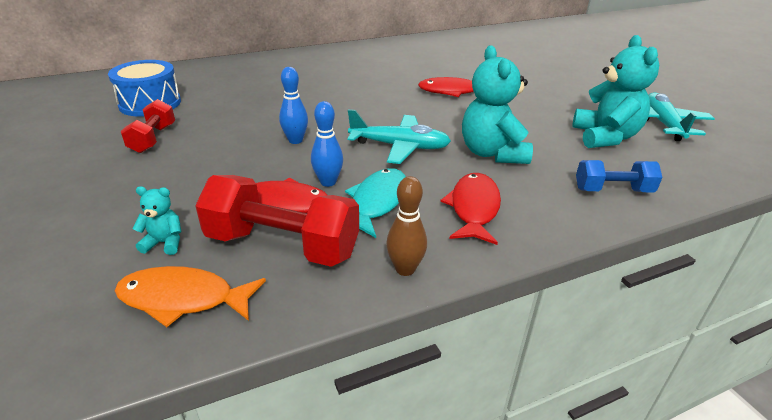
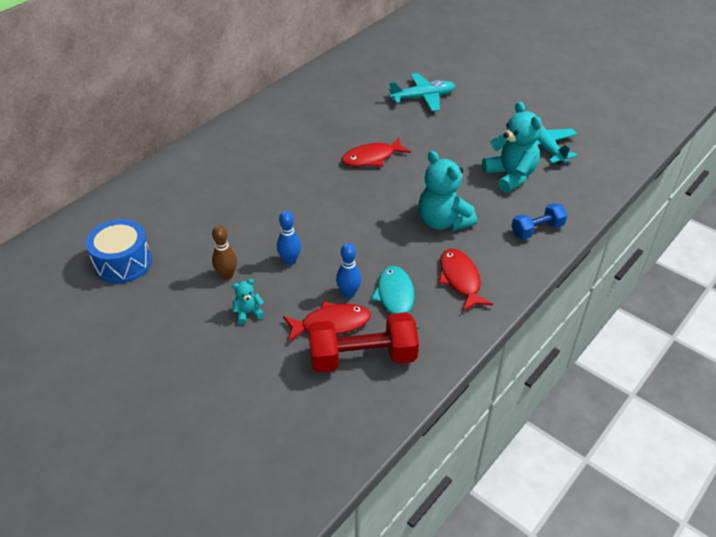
camera: 25 degrees left, 10 degrees up
orange fish [115,266,266,327] -> none
red dumbbell [121,99,175,153] -> none
turquoise teddy bear [132,186,181,255] -> turquoise teddy bear moved to [232,279,265,325]
turquoise plane [348,109,451,164] -> turquoise plane moved to [388,73,455,111]
brown bowling pin [386,176,427,276] -> brown bowling pin moved to [212,225,237,280]

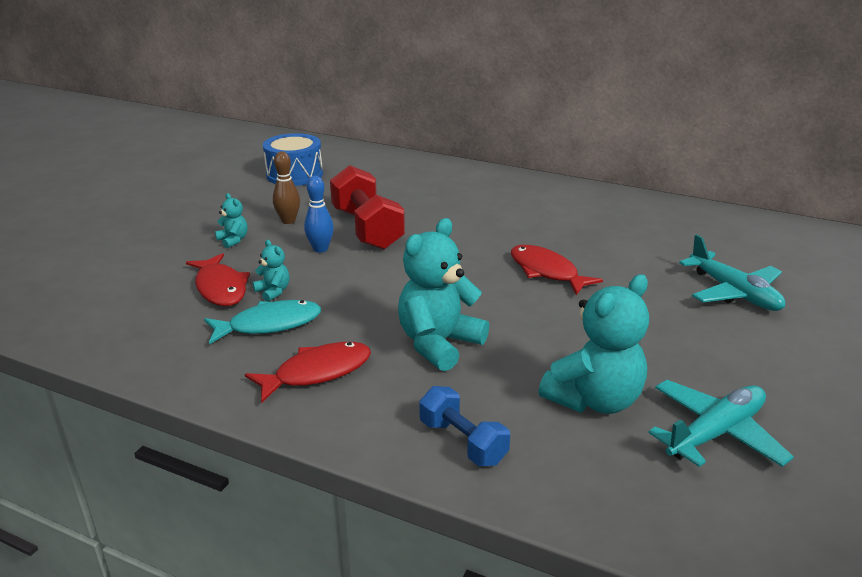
camera: 75 degrees right, 15 degrees down
red dumbbell [308,312,419,373] -> red dumbbell moved to [330,165,405,250]
blue bowling pin [336,243,361,298] -> turquoise teddy bear [253,240,290,302]

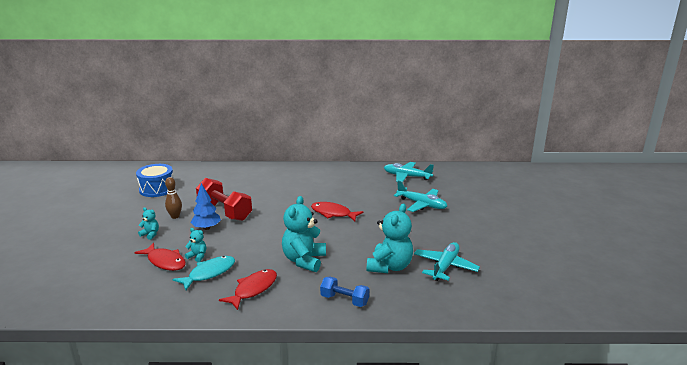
camera: 25 degrees left, 5 degrees down
blue bowling pin [304,176,334,253] -> blue tree [191,183,221,230]
none -> turquoise plane [384,162,434,183]

